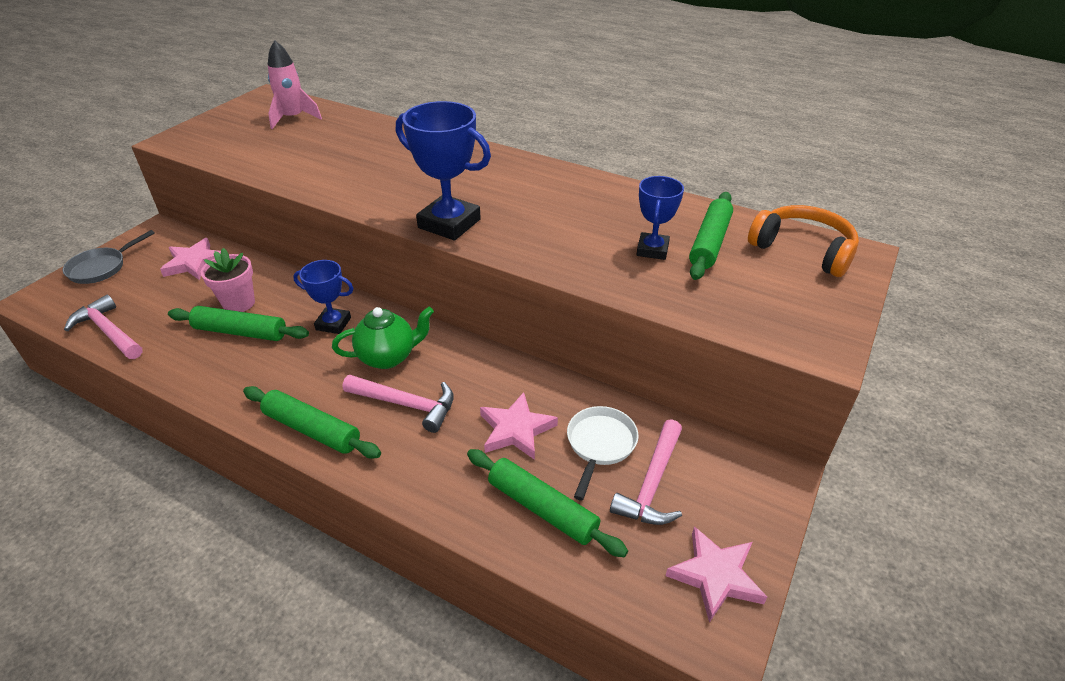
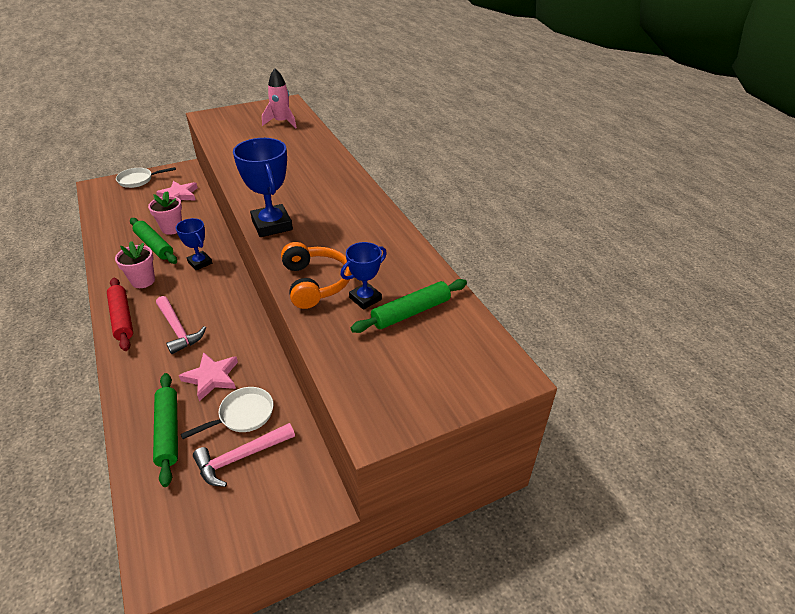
camera: 35 degrees right, 0 degrees up
grey pan [63,230,155,284] -> white pan [116,167,176,188]
pink hammer [64,295,142,359] -> none
green rolling pin [243,386,381,459] -> red rolling pin [107,278,133,351]
green teapot [332,307,434,369] -> none
pink star [666,526,767,623] -> none
orange headphones [748,205,859,277] -> orange headphones moved to [281,242,351,309]
none -> pink flower pot [115,241,155,288]

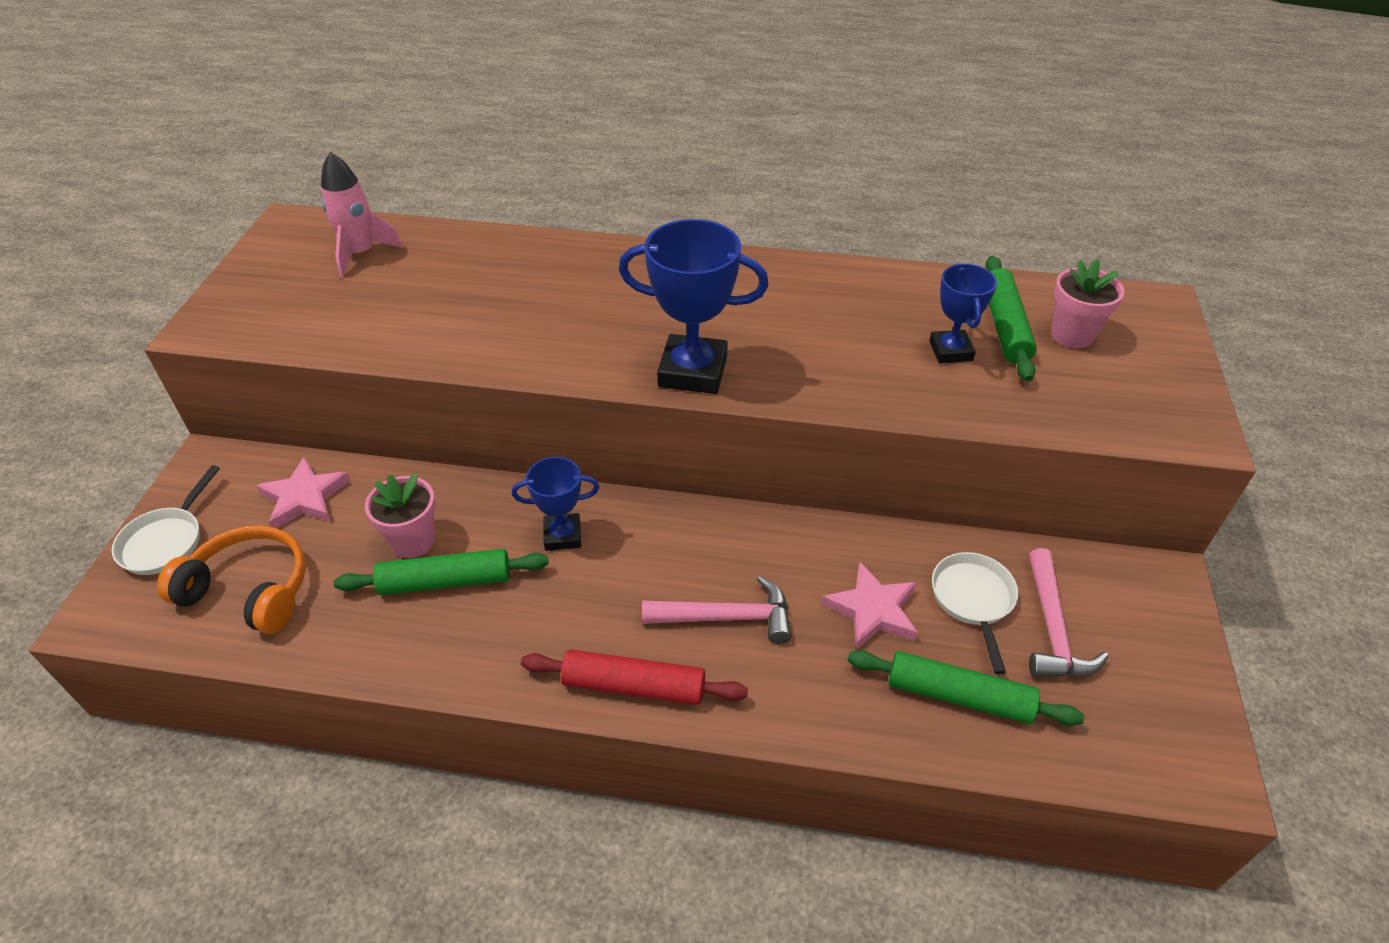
camera: 55 degrees left, 5 degrees up
pink flower pot [115,241,155,288] -> pink flower pot moved to [1051,259,1124,348]
orange headphones [281,242,351,309] -> orange headphones moved to [157,525,306,634]

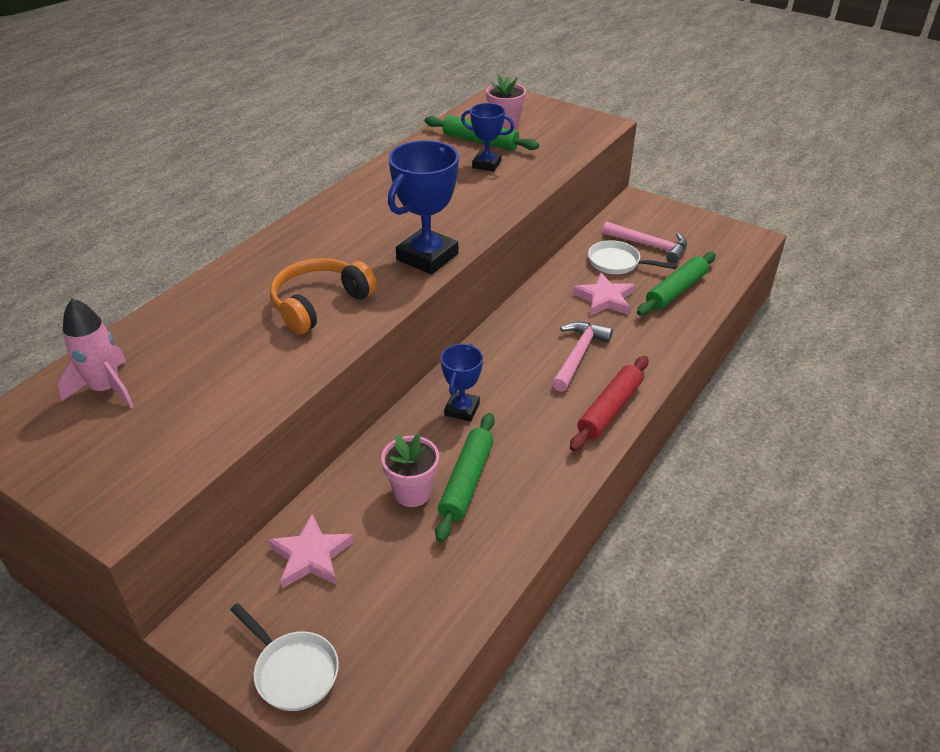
camera: 65 degrees left, 5 degrees down
orange headphones [157,525,306,634] -> orange headphones moved to [270,258,377,335]

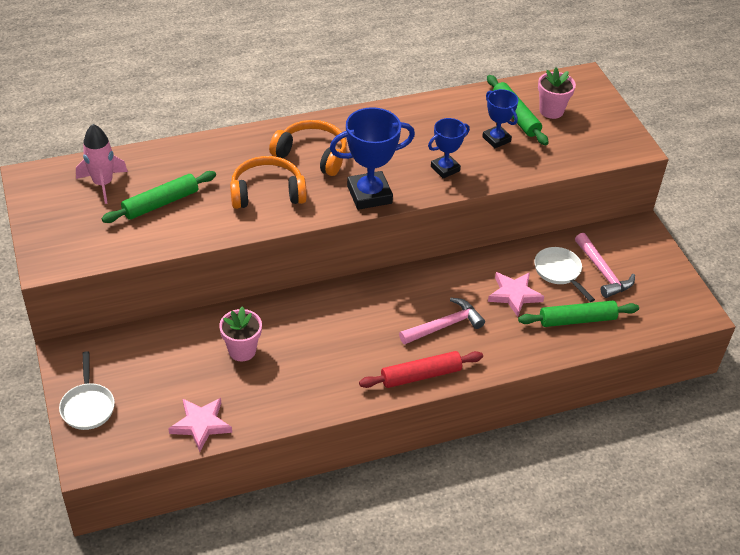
camera: 35 degrees right, 5 degrees up
pink star [268,514,354,588] -> pink star moved to [168,398,232,452]
green rolling pin [435,413,495,542] -> green rolling pin moved to [101,171,216,223]
blue trophy [441,344,483,422] -> blue trophy moved to [428,118,470,179]
none -> orange headphones [269,120,347,176]

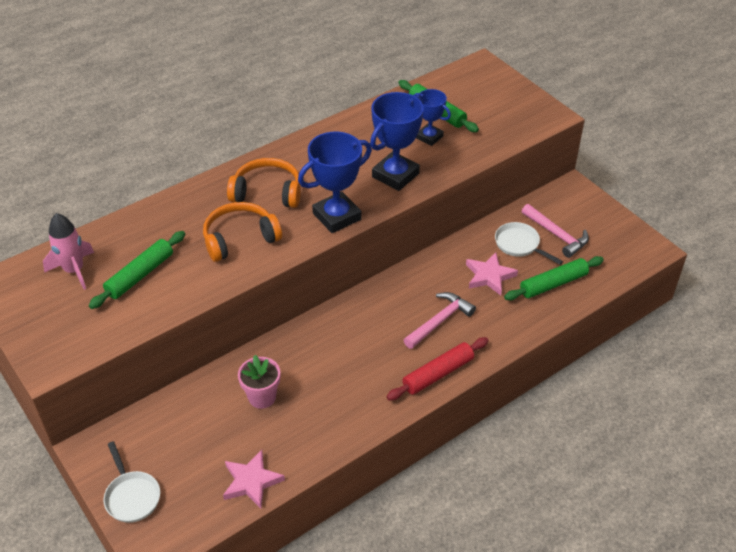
camera: 15 degrees left, 0 degrees up
blue trophy [428,118,470,179] -> blue trophy [370,92,424,191], size x1.66
pink flower pot [538,68,576,119] -> none

